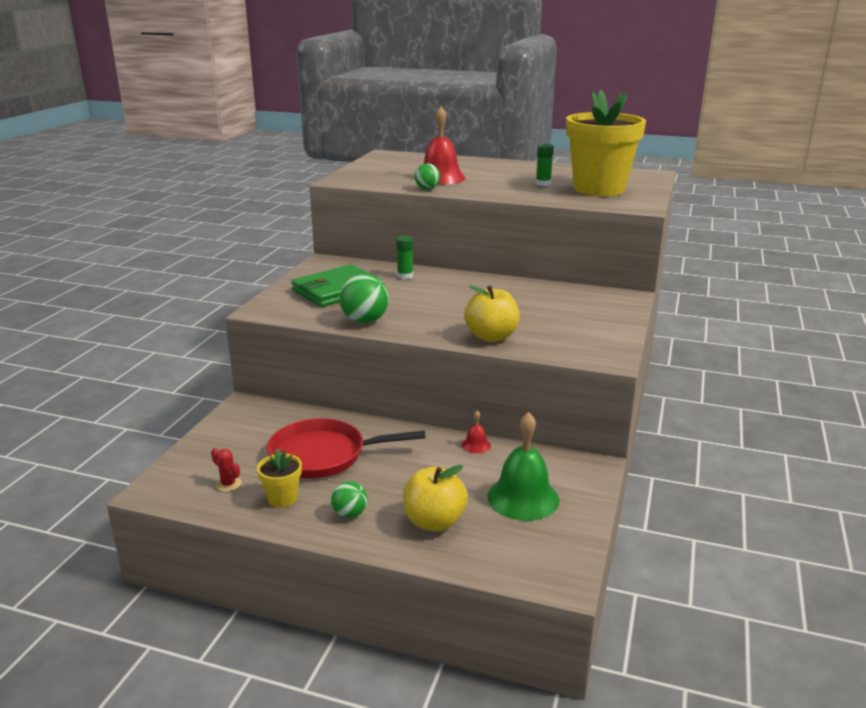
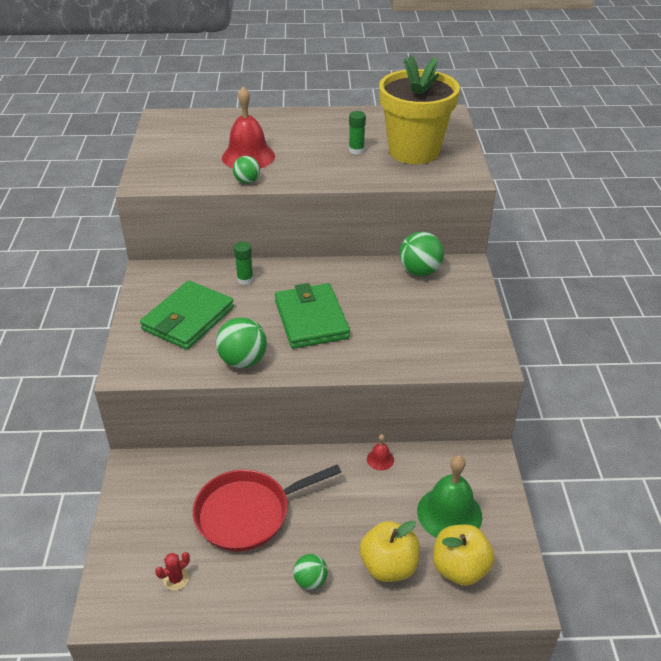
camera: 20 degrees left, 15 degrees up
red cactus [211,448,242,492] -> red cactus turned 60 degrees counterclockwise [155,552,190,591]
yellow flower pot [257,449,302,507] -> none
yellow apple [464,285,520,342] -> yellow apple moved to [433,525,495,586]
none -> green wallet [275,283,350,349]
none -> green ball [399,232,444,276]

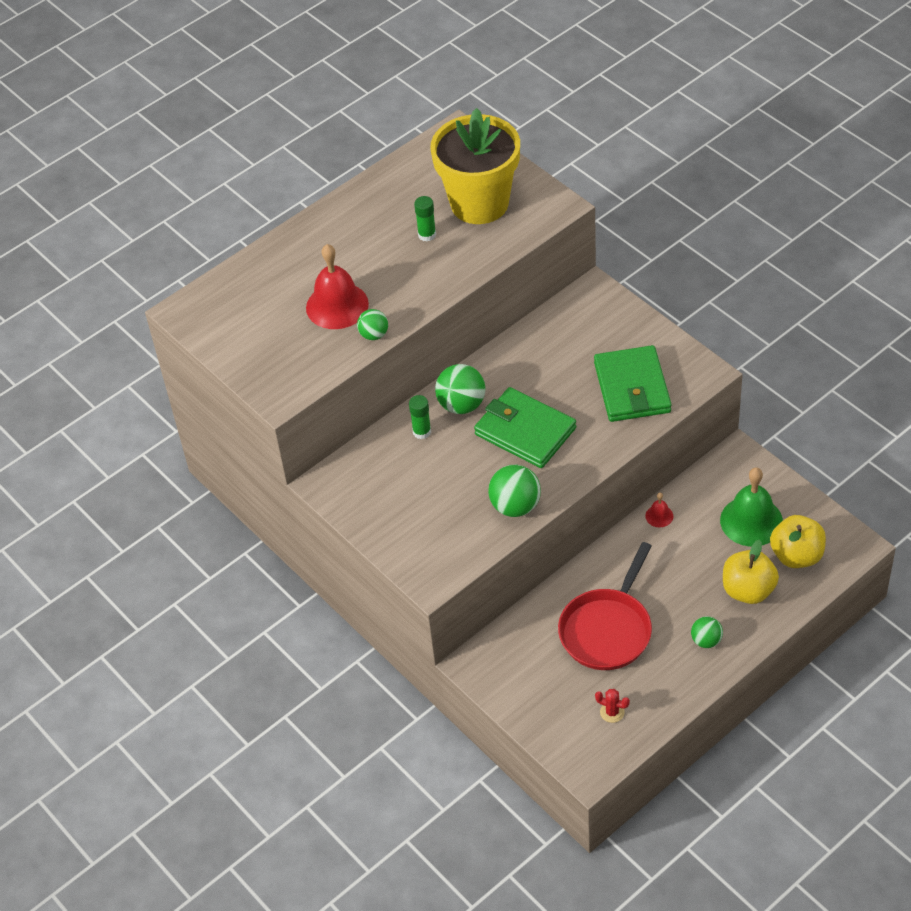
camera: 35 degrees left, 10 degrees up
green wallet [140,280,234,350] -> green wallet moved to [594,345,672,422]
red cactus [155,552,190,591] -> red cactus turned 75 degrees counterclockwise [595,689,630,723]
green ball [399,232,444,276] -> green ball moved to [435,364,485,414]

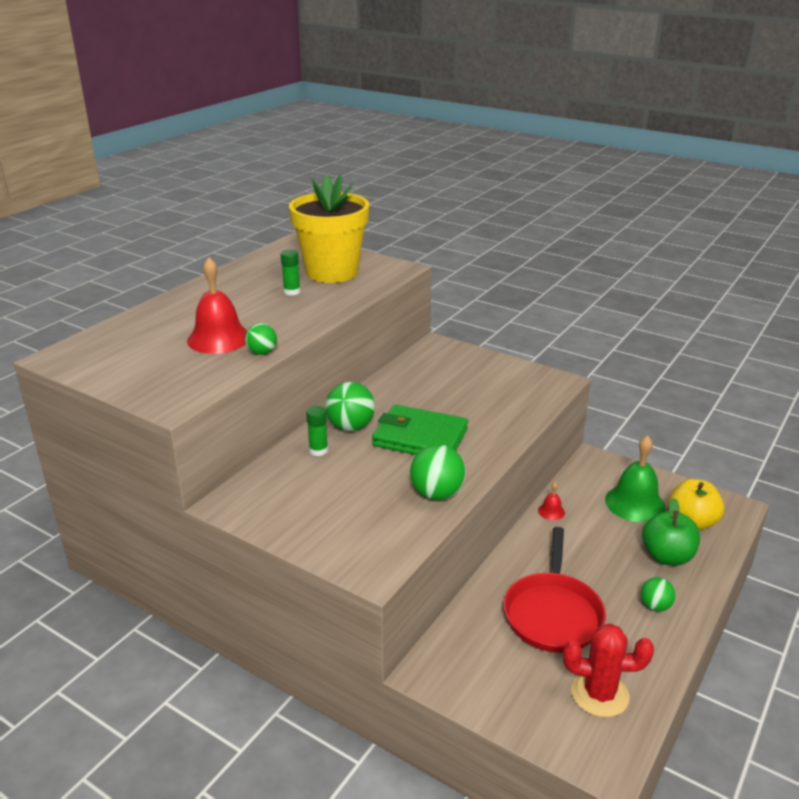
camera: 20 degrees left, 20 degrees down
green wallet [594,345,672,422] -> none
red cactus [595,689,630,723] -> red cactus [563,624,654,717], size x2.03
yellow apple [723,540,779,604] -> green apple [642,498,700,566]

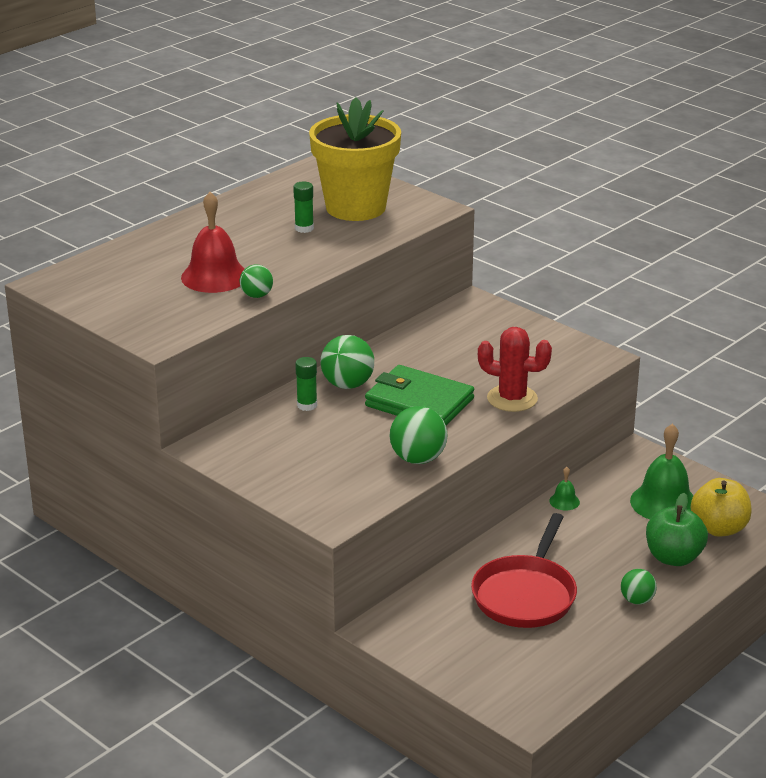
camera: 10 degrees right, 0 degrees up
red bell [538,482,565,520] -> green bell [549,467,580,511]
red cactus [563,624,654,717] -> red cactus moved to [478,327,552,412]

